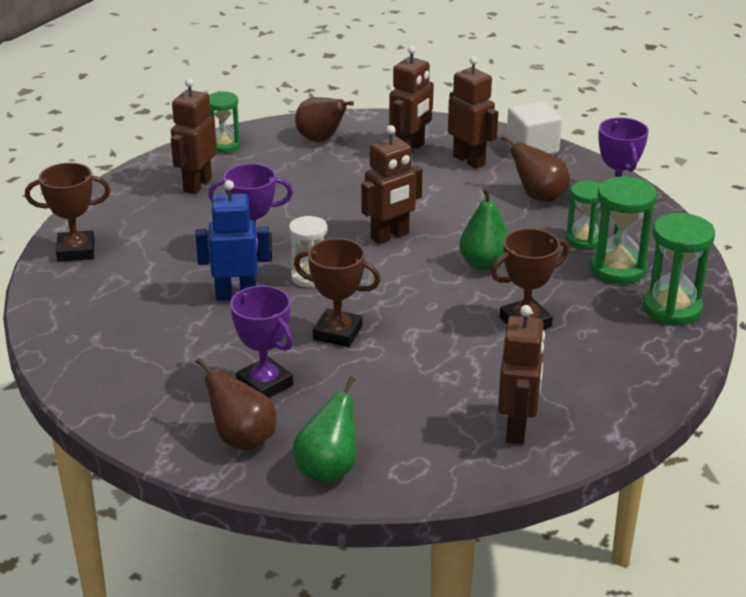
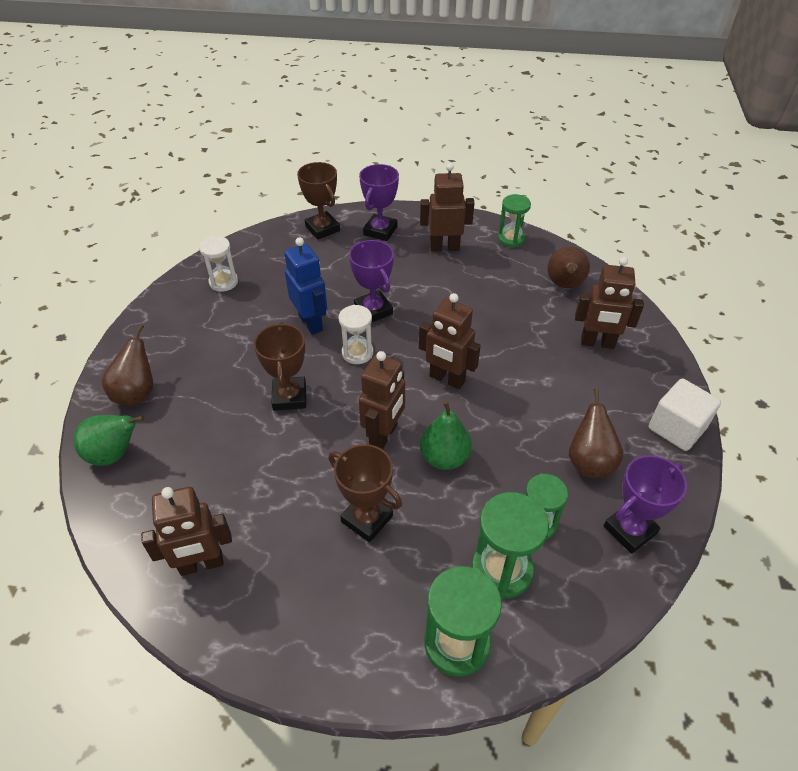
camera: 65 degrees right, 15 degrees up
purple trophy [230,286,293,398] -> purple trophy moved to [359,164,399,241]
brown robot [448,56,498,169] -> brown robot moved to [359,351,405,449]
none -> white hourglass [199,236,238,292]

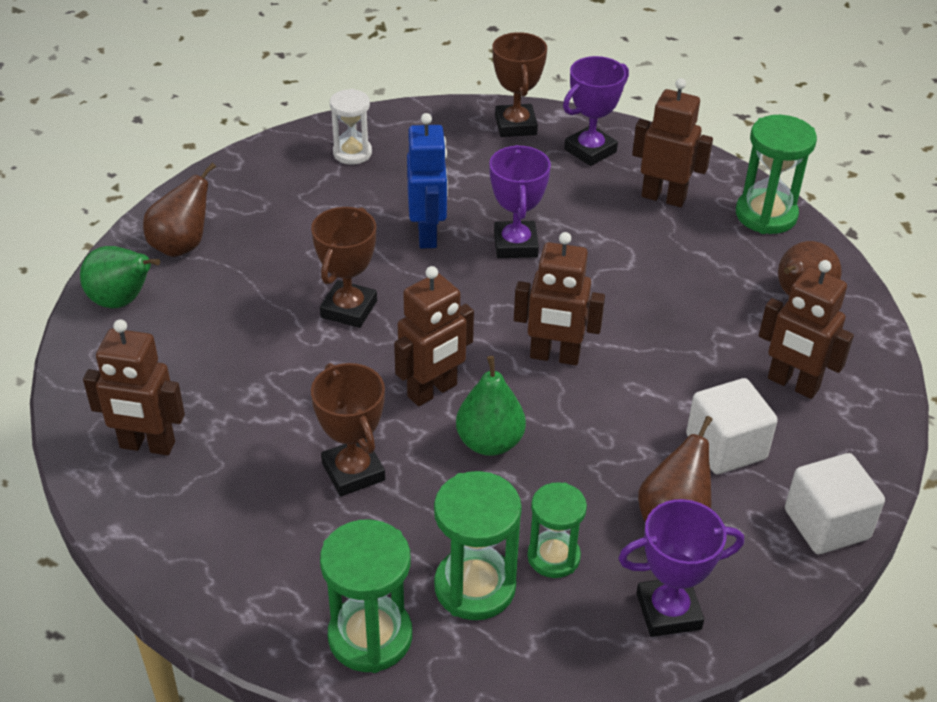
camera: 25 degrees right, 5 degrees down
white hourglass [339,305,373,364] -> none
brown robot [419,293,481,389] -> brown robot turned 45 degrees counterclockwise [514,232,605,365]
green hourglass [498,194,531,248] -> green hourglass [736,115,817,234], size x1.51
none -> white cube [686,378,778,474]

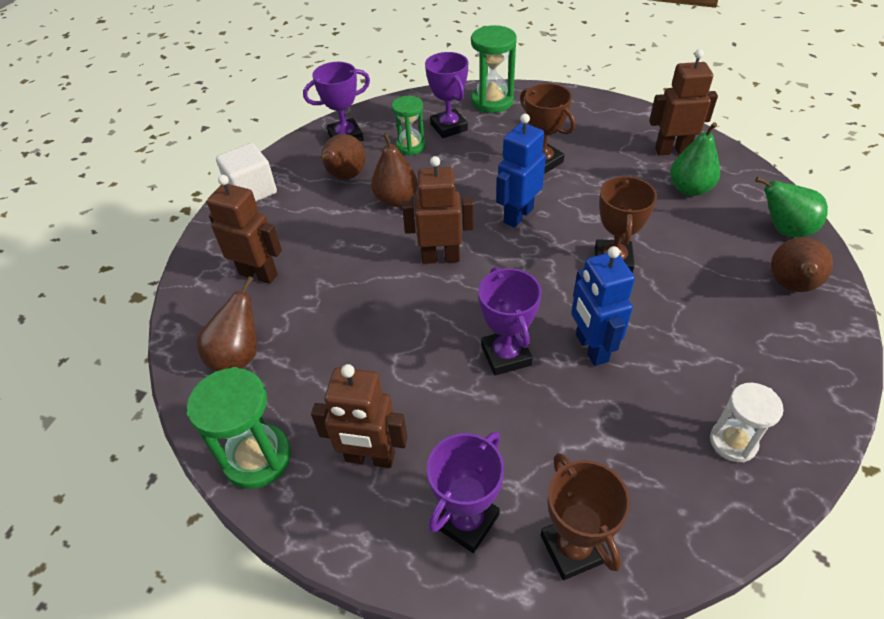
camera: 170 degrees right, 5 degrees up
brown robot [394,266,474,406] -> blue robot [496,114,546,228]
green hourglass [434,471,522,620] -> purple trophy [425,52,468,138]
green pear [456,356,526,456] -> green pear moved to [670,122,720,196]
white cube [686,378,778,474] -> none
none -> brown pear [371,133,418,207]

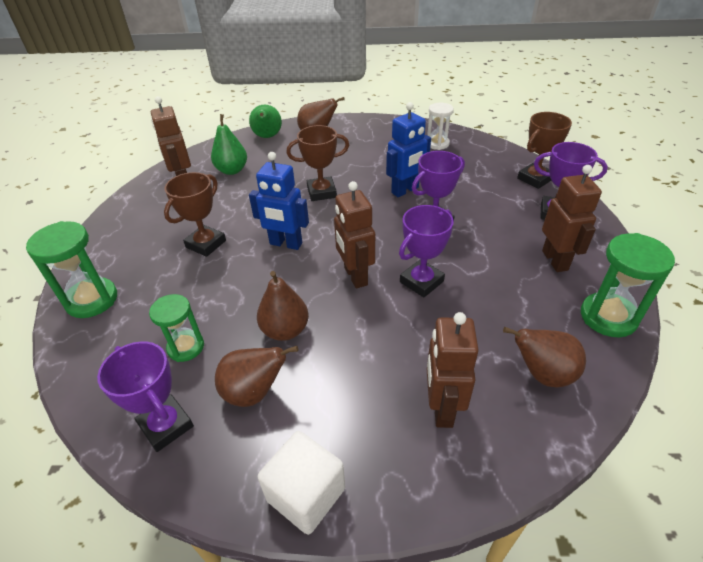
camera: 110 degrees left, 5 degrees down
purple trophy [425,52,468,138] -> purple trophy moved to [399,205,454,297]

